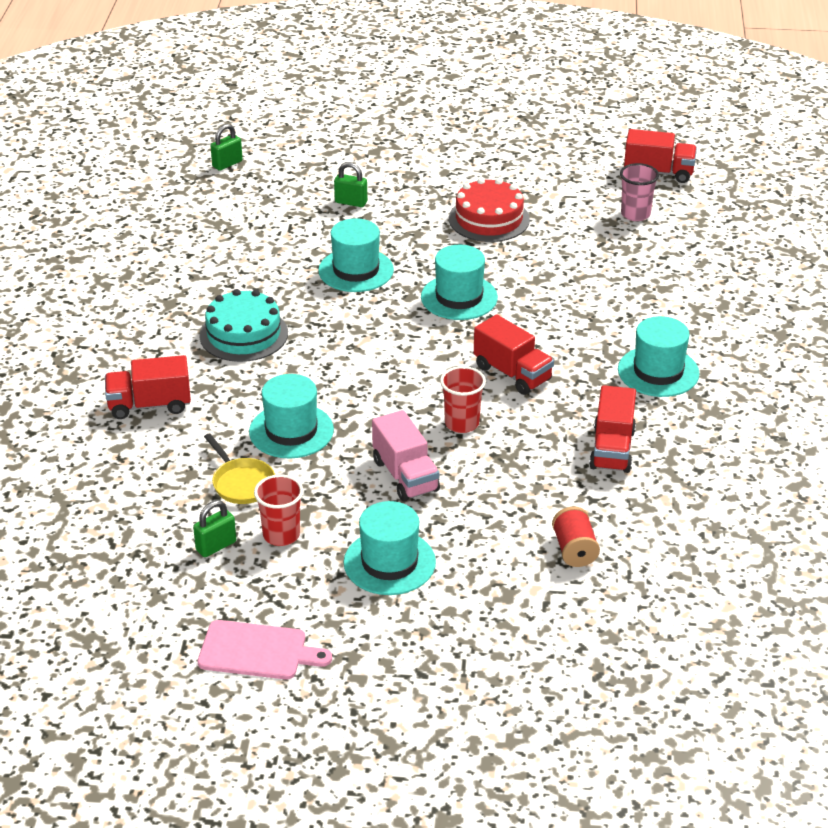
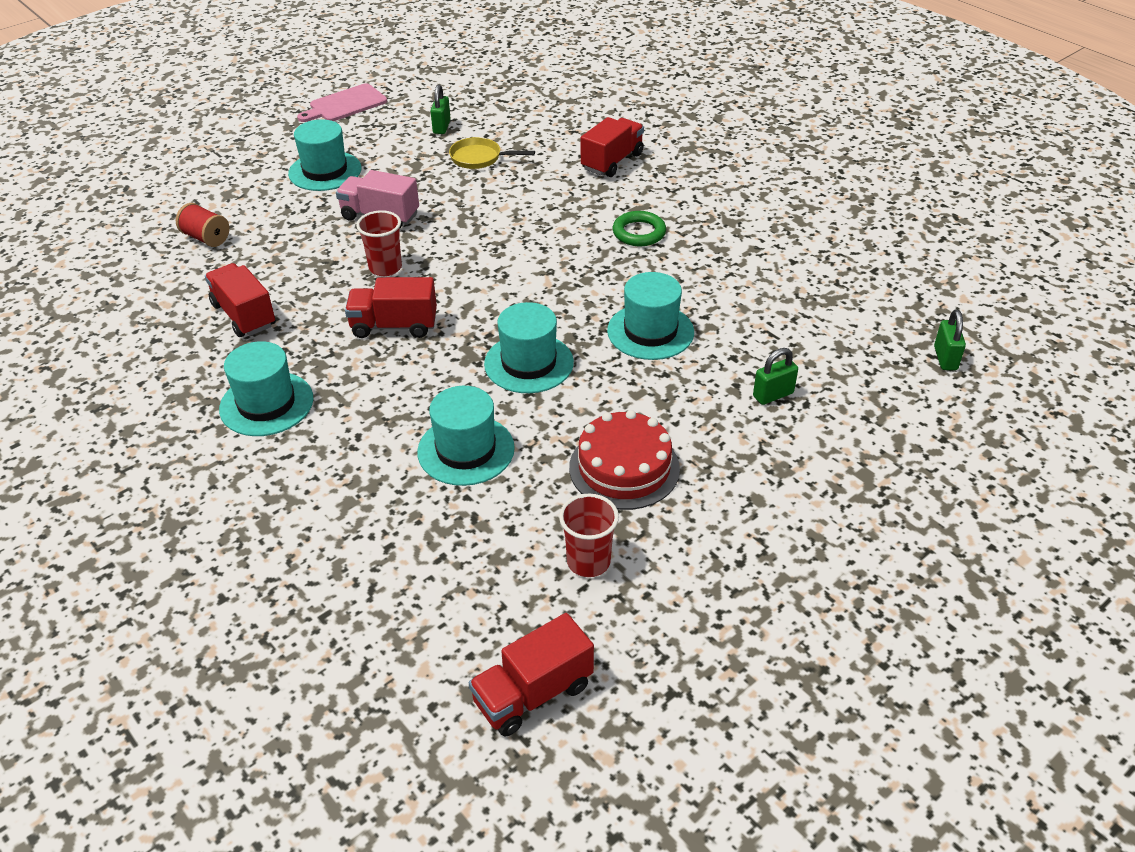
camera: 135 degrees right, 5 degrees up
turquoise cake [199,289,288,362] -> green ring [613,211,666,246]
turquoise hat [249,374,334,458] -> turquoise hat moved to [417,386,515,486]
red cup [254,474,303,546] -> red cup moved to [559,493,619,577]
pink cup [620,163,659,221] -> none

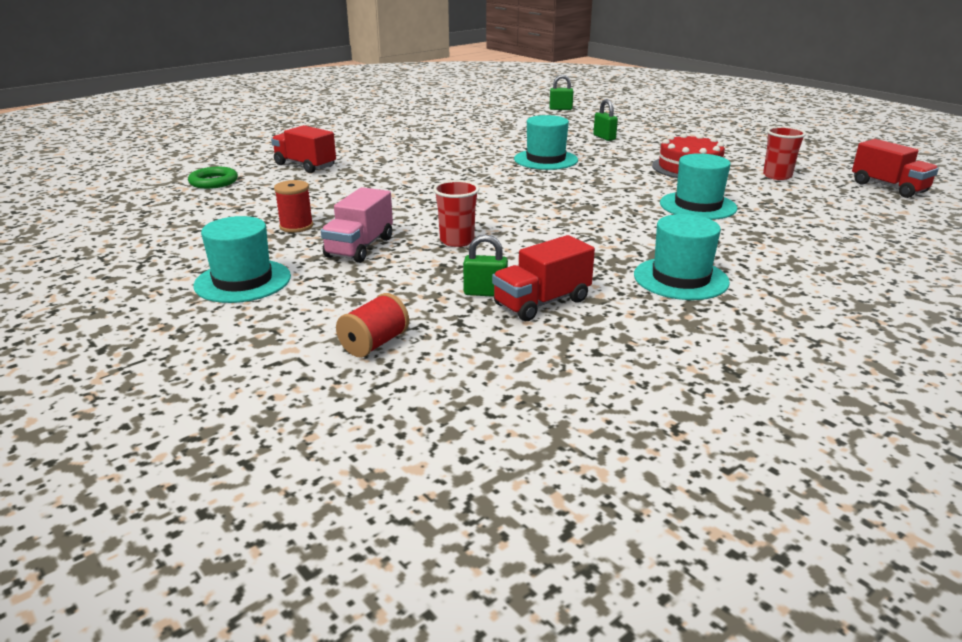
camera: 90 degrees left, 15 degrees down
pink cutting board [297,83,387,122] -> none
red truck [345,277,437,338] -> none
green padlock [431,84,451,134] -> green padlock moved to [463,235,508,297]
yellow pan [449,137,535,169] -> none
turquoise hat [484,302,574,393] -> none
green ring [613,211,666,246] -> green ring moved to [188,167,238,189]
none -> red spool [274,180,313,233]

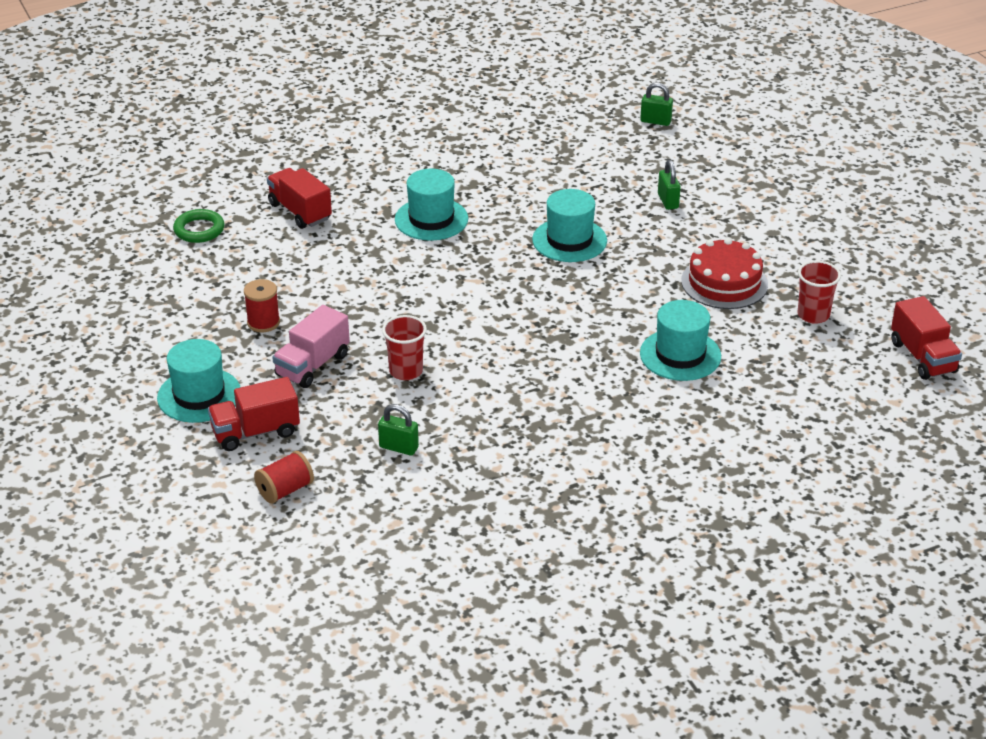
camera: 15 degrees right, 10 degrees up
red truck [492,235,595,321] -> red truck moved to [208,377,300,451]
turquoise hat [634,214,730,300] -> turquoise hat moved to [395,169,468,241]

